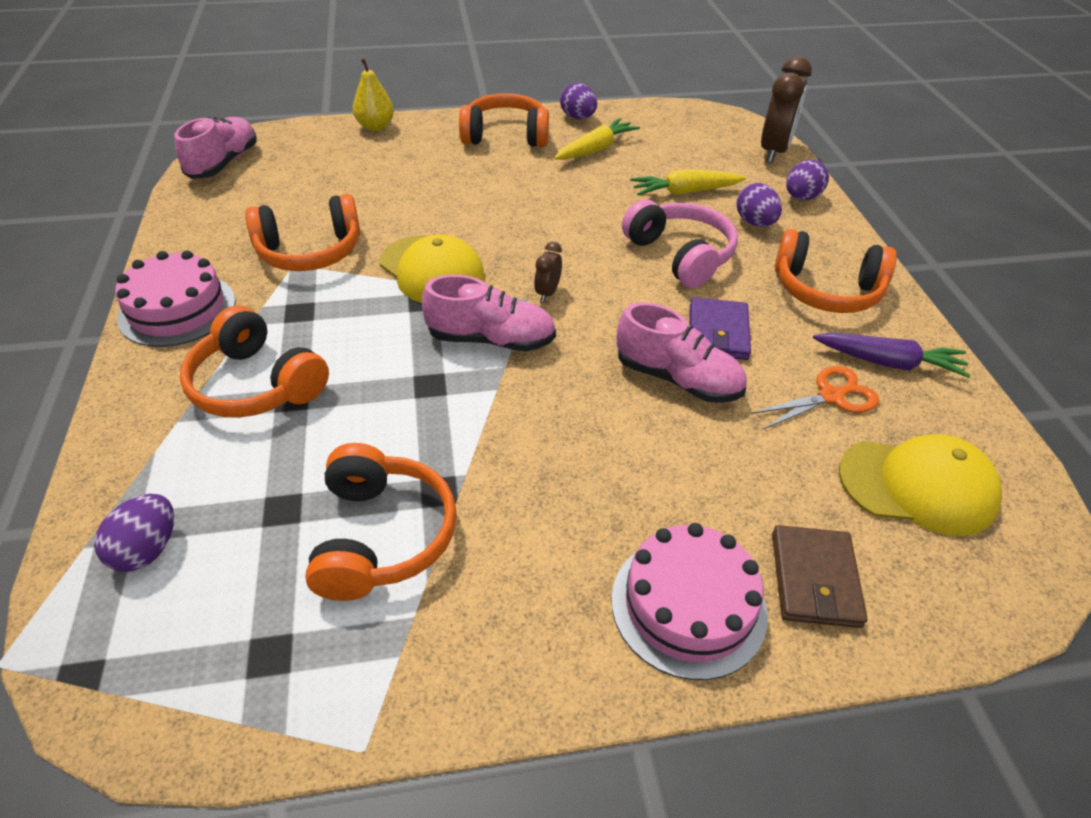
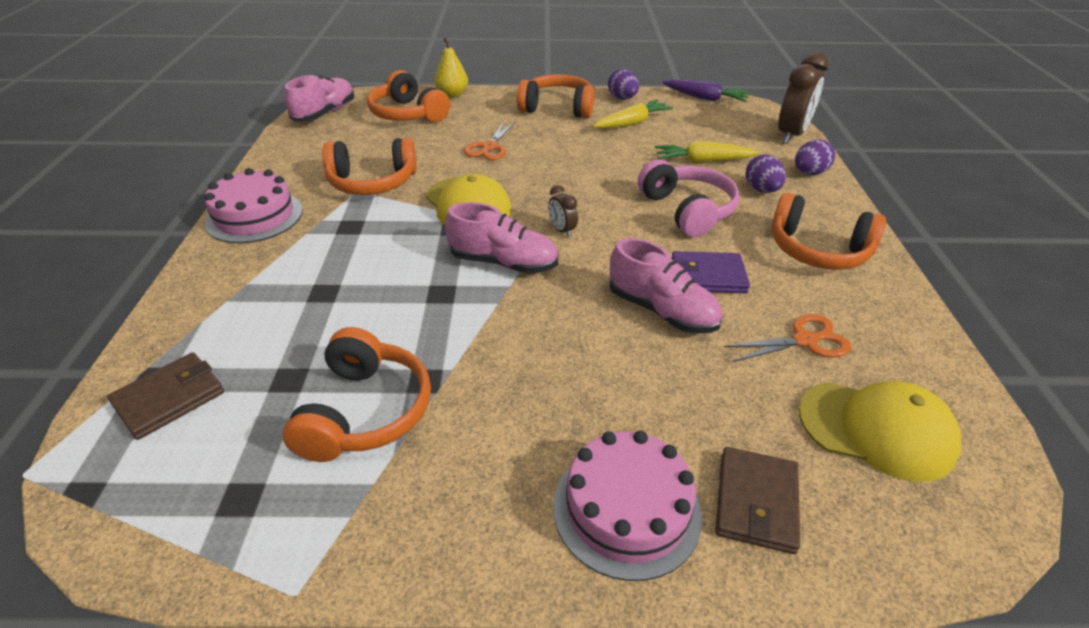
camera: 10 degrees right, 5 degrees down
purple egg [94,494,174,572] -> brown wallet [107,352,224,440]
orange headphones [180,306,329,418] -> orange headphones moved to [367,70,450,123]
brown clock [534,242,562,302] -> brown clock turned 60 degrees counterclockwise [548,185,578,237]
purple wallet [689,297,751,360] -> purple wallet turned 75 degrees clockwise [671,251,750,293]
purple carrot [813,332,971,378] -> purple carrot moved to [663,79,750,102]
none -> orange scissors [464,121,515,160]

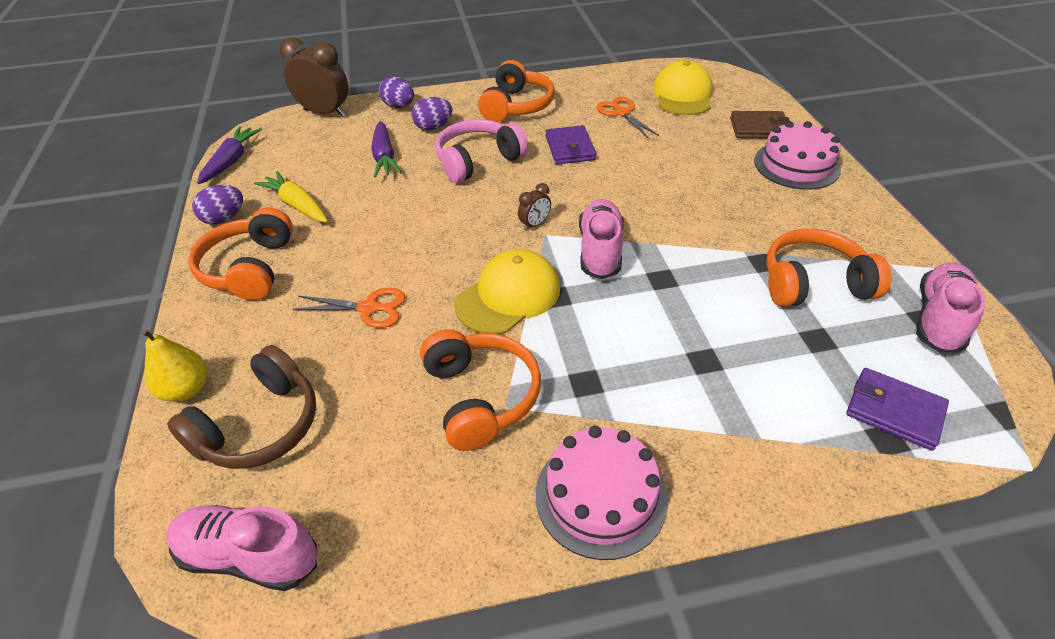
camera: 100 degrees left, 5 degrees up
brown wallet [107,352,224,440] -> purple wallet [846,368,949,451]
orange headphones [367,70,450,123] -> brown headphones [167,345,316,469]
pink shoe [610,238,722,333] -> pink shoe moved to [916,262,986,353]
yellow carrot [655,141,759,163] -> purple carrot [371,121,402,178]

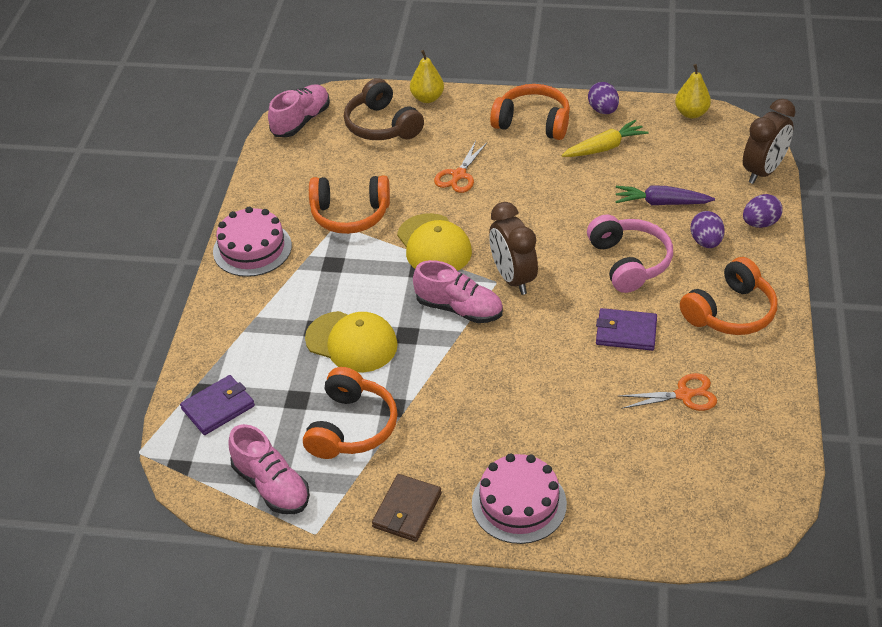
camera: 110 degrees right, 0 degrees up
purple carrot [197,126,262,184] -> yellow pear [675,64,711,119]
orange headphones [478,60,555,122] -> orange headphones turned 75 degrees counterclockwise [680,257,777,335]
brown clock [518,183,551,231] -> brown clock [489,202,538,295], size x2.10
yellow cap [653,60,713,115] -> yellow cap moved to [305,311,398,373]
brown wallet [730,111,790,138] -> brown wallet moved to [372,474,442,542]

